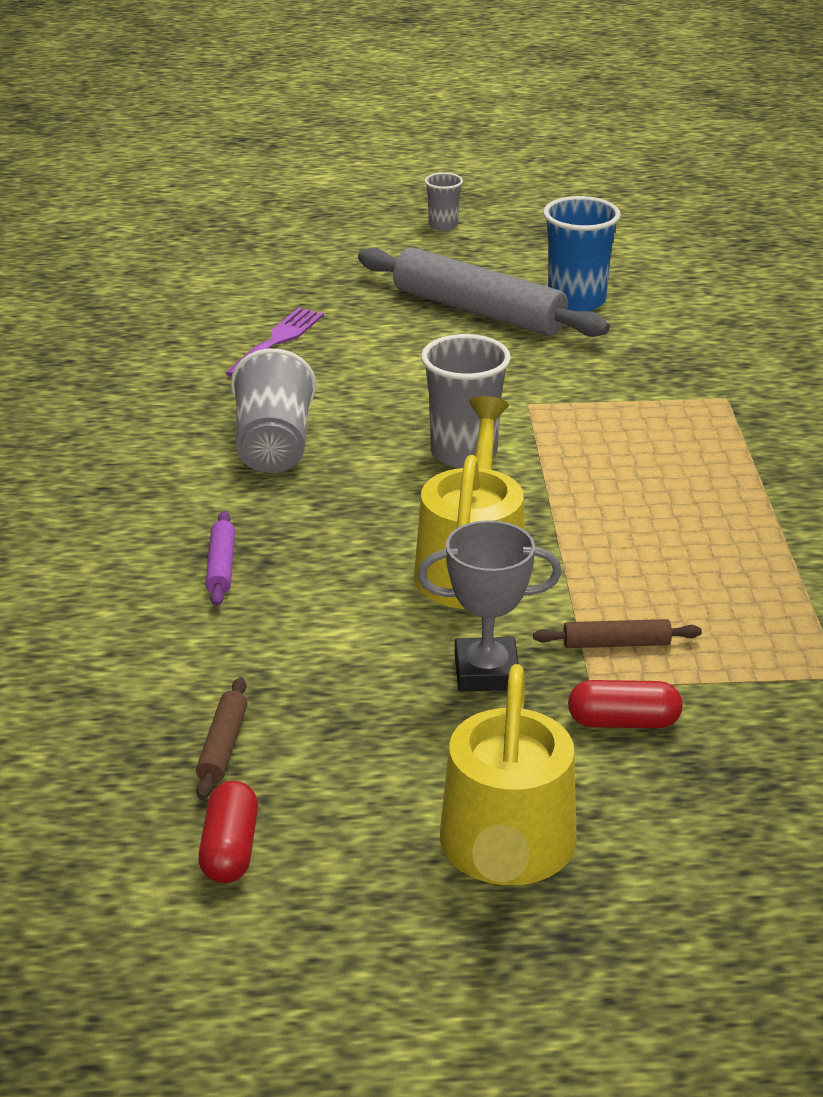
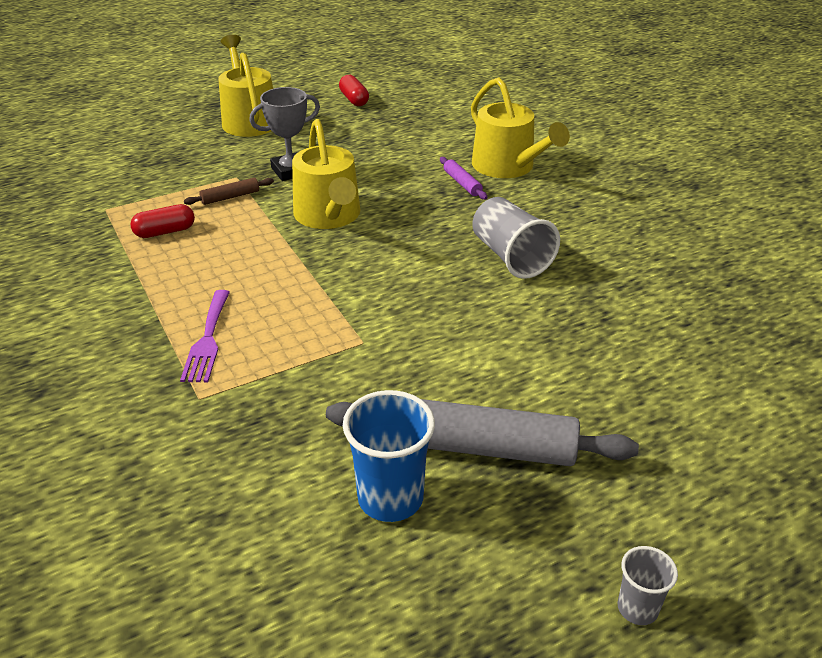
camera: 155 degrees right, 5 degrees up
brown rolling pin [196,677,247,800] -> none
purple fork [225,308,324,378] -> purple fork moved to [180,290,230,382]
grey cup [421,334,511,468] -> none
red capsule [568,680,683,728] -> red capsule moved to [131,204,195,238]
none -> yellow watering can [471,77,570,178]

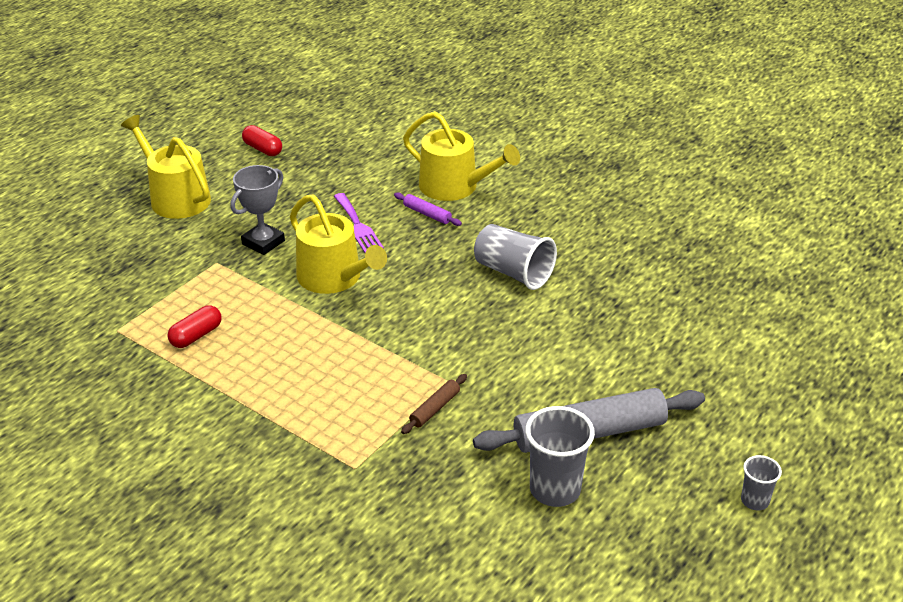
camera: 25 degrees left, 0 degrees up
purple fork [180,290,230,382] -> purple fork moved to [334,193,384,253]
brown rolling pin [184,178,274,205] -> brown rolling pin moved to [401,374,467,434]
blue cup [343,390,435,522] -> grey cup [525,406,595,507]

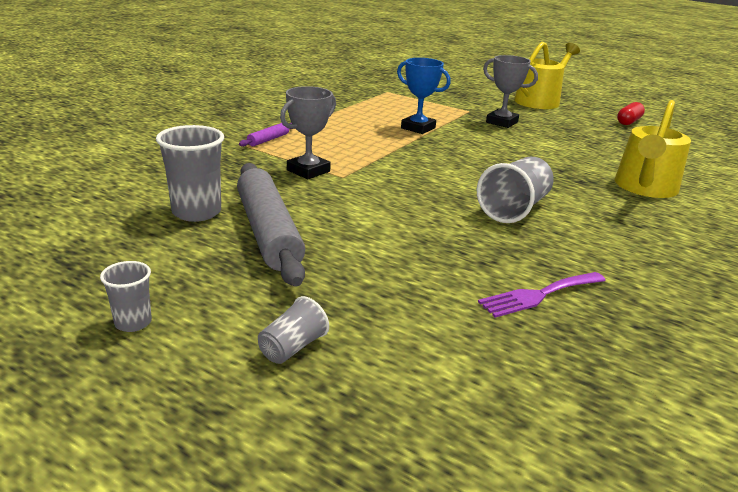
camera: 85 degrees right, 10 degrees down
red capsule [168,305,222,348] -> none
yellow watering can [290,195,387,294] -> none
purple fork [334,193,384,253] -> purple fork moved to [478,272,606,318]
purple rolling pin [394,192,462,226] -> purple rolling pin moved to [239,123,292,147]
brown rolling pin [401,374,467,434] -> grey trophy [280,86,336,179]
none -> grey cup [258,296,329,364]
none -> blue trophy [397,58,451,134]

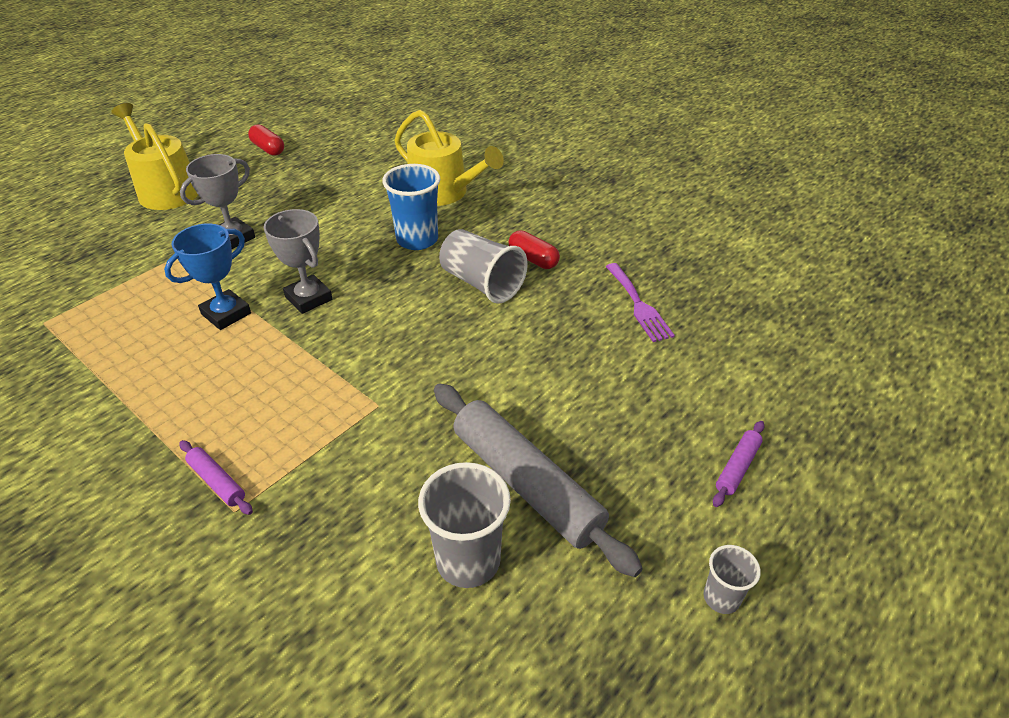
camera: 80 degrees left, 15 degrees up
grey rolling pin [237,163,305,286] -> grey rolling pin turned 60 degrees clockwise [434,383,643,577]
grey cup [258,296,329,364] -> purple rolling pin [713,421,765,507]
grey trophy [280,86,336,179] -> grey trophy moved to [264,209,332,314]
none -> blue cup [382,164,440,250]
none -> red capsule [509,230,560,269]

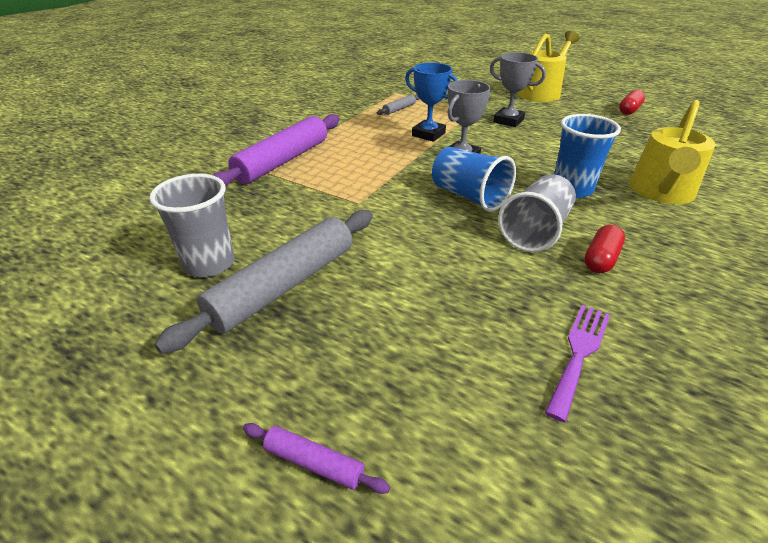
camera: 80 degrees right, 5 degrees down
purple rolling pin [179,440,253,515] -> purple rolling pin [213,114,340,186], size x2.31
purple fork [605,263,675,342] -> purple fork turned 150 degrees clockwise [545,305,610,422]
grey cup [704,545,761,614] -> none
none -> grey rolling pin [377,94,420,115]
none -> blue cup [432,147,516,212]

